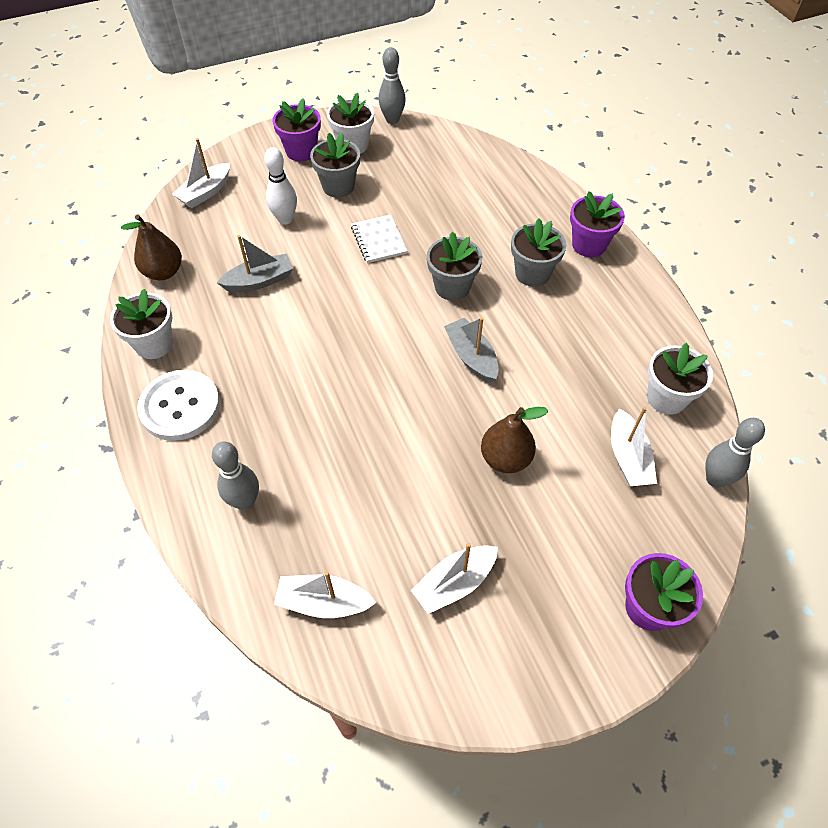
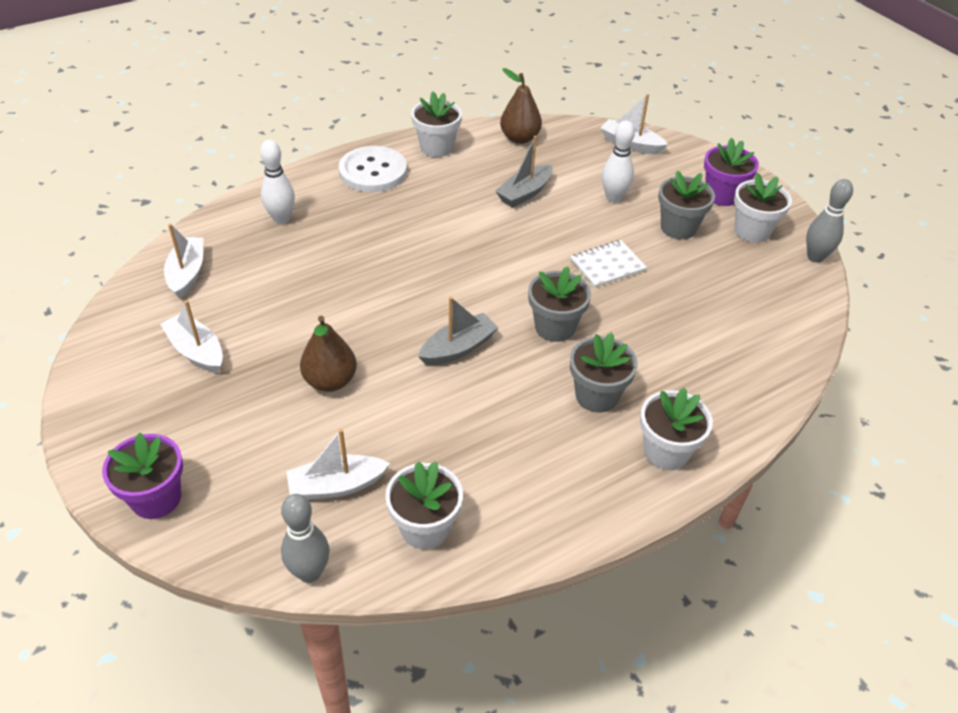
camera: 80 degrees right, 10 degrees down
grey bowling pin [212,441,259,510] -> white bowling pin [260,140,295,224]
grey boat [217,235,294,292] -> grey boat turned 75 degrees clockwise [495,136,553,208]
purple flower pot [570,191,625,257] -> white flower pot [640,387,713,470]

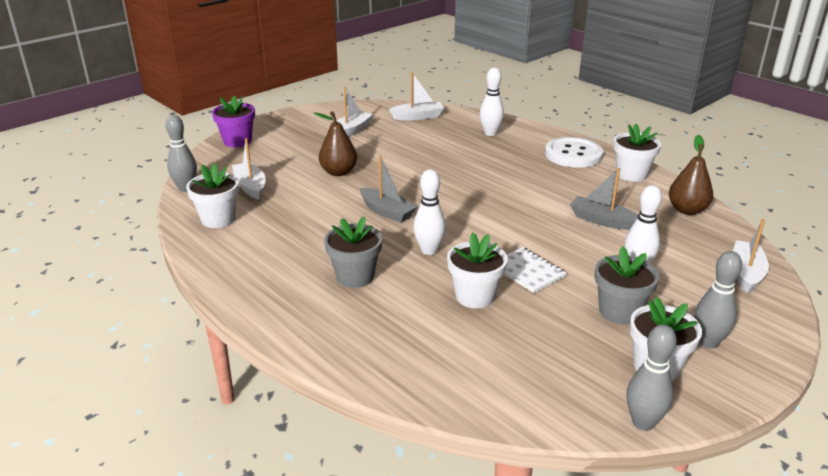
camera: 80 degrees right, 15 degrees down
grey flower pot [528,266,591,342] -> white bowling pin [413,169,446,255]
white flower pot [640,387,713,470] -> white flower pot moved to [447,233,508,308]
purple flower pot [704,138,759,206] -> grey bowling pin [695,251,742,348]

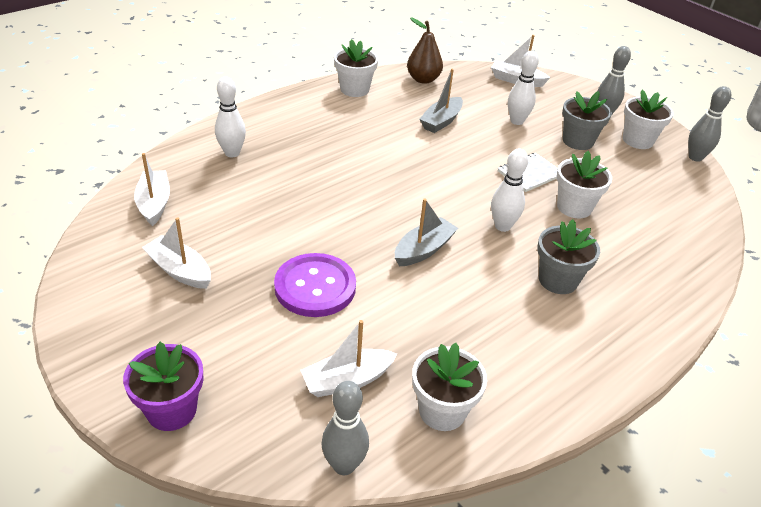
camera: 90 degrees left, 10 degrees up
brown pear [314,111,357,176] -> purple button [274,253,356,317]
white button [545,137,603,168] -> none

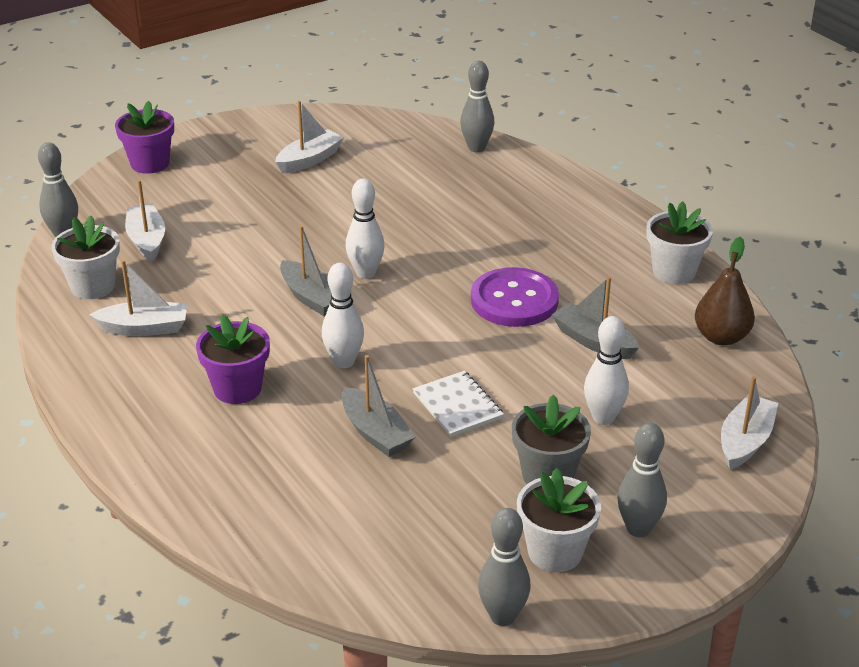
camera: 100 degrees right, 5 degrees down
white boat [134,153,170,226] -> white boat moved to [89,260,187,336]
white bowling pin [215,77,246,157] -> white bowling pin moved to [346,179,385,279]
purple button [274,253,356,317] -> purple button moved to [471,267,559,327]
grey flower pot [537,219,600,294] -> purple flower pot [196,315,270,404]
white flower pot [556,151,612,218] -> grey boat [342,355,415,457]
none -> grey bowling pin [460,61,494,152]

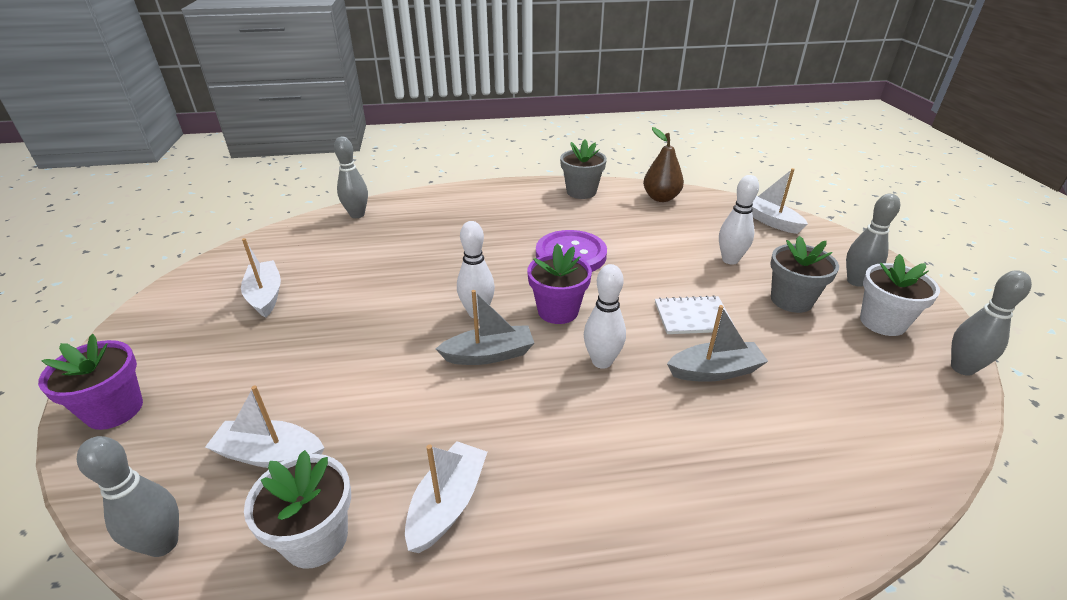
camera: 65 degrees left, 0 degrees up
purple flower pot [196,315,270,404] -> purple flower pot moved to [527,244,592,324]
grey boat [552,277,639,359] -> none
white flower pot [647,201,713,284] -> grey flower pot [560,140,607,199]

